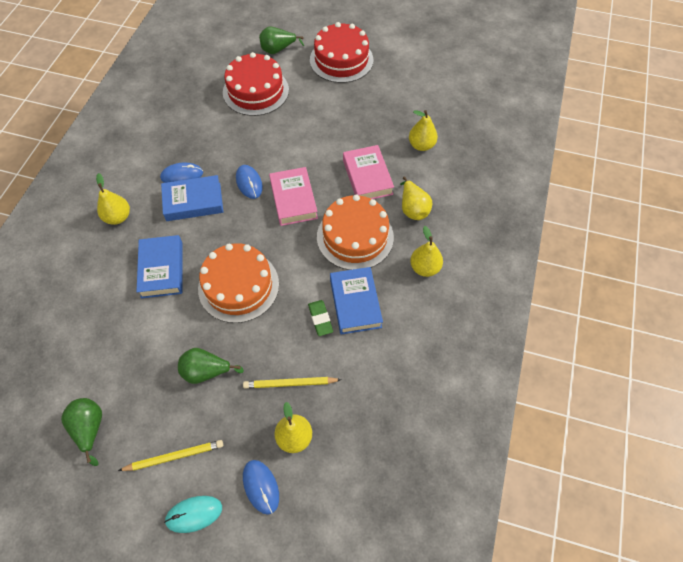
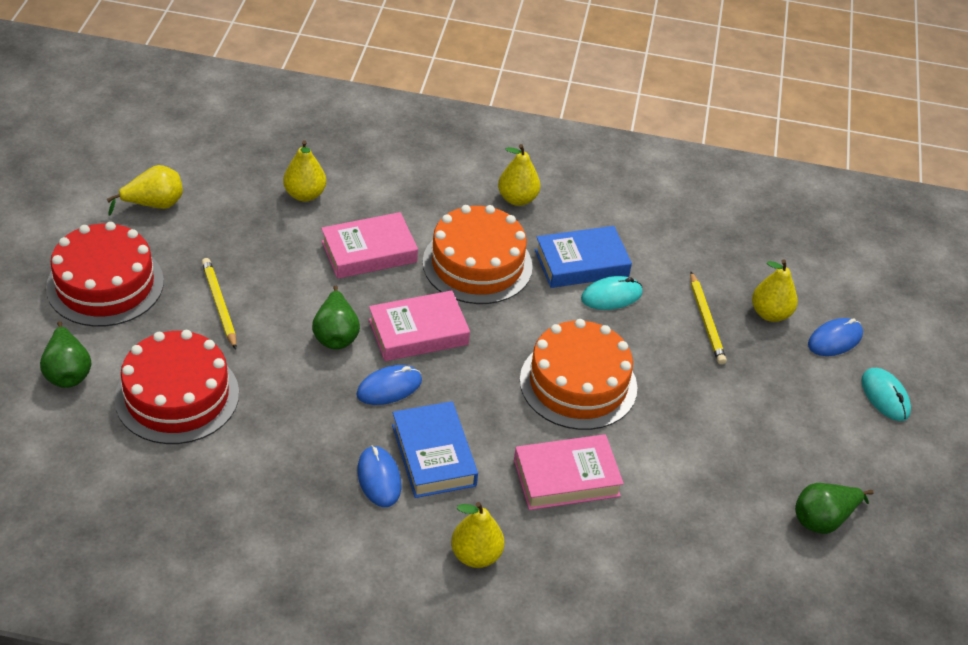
camera: 100 degrees left, 15 degrees down
yellow pencil [118,440,223,471] -> yellow pencil moved to [202,258,236,349]
blue book [137,235,182,298] -> pink book [514,434,624,510]
green pear [178,348,244,384] -> green pear moved to [312,286,360,349]
green eraser [308,300,333,336] -> turquoise mouse [581,276,643,310]
yellow pear [400,177,432,220] -> yellow pear moved to [107,165,183,216]

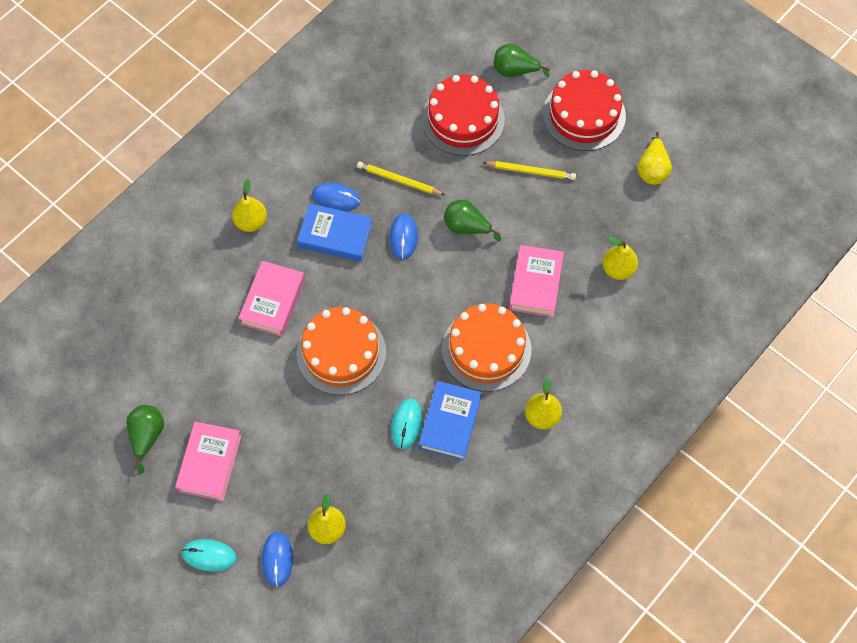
camera: 125 degrees right, 20 degrees up
pink book [369,290,470,361] -> pink book moved to [175,422,242,501]
yellow pencil [690,272,727,365] -> yellow pencil moved to [357,162,445,195]

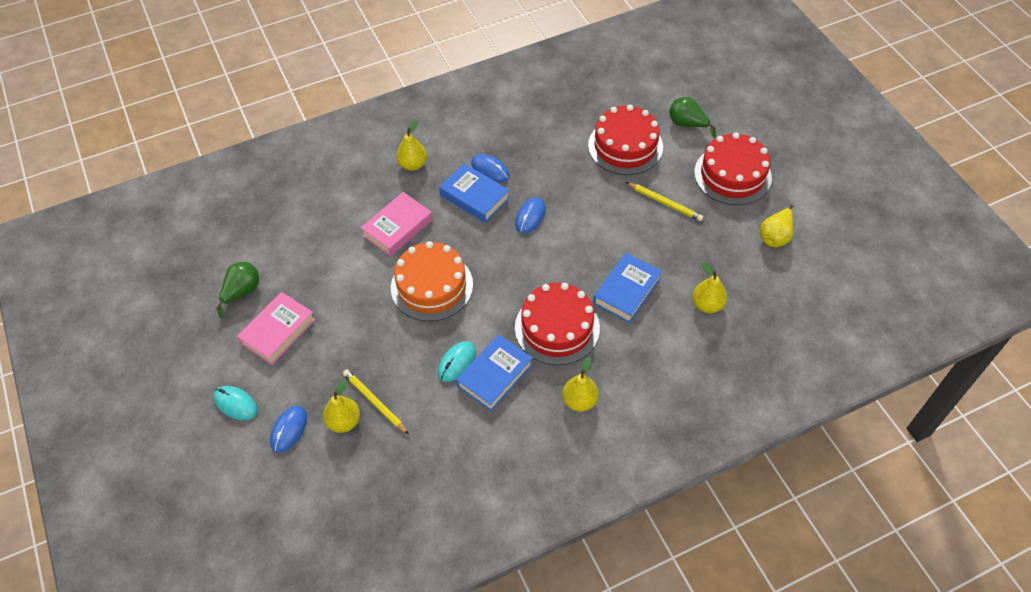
camera: 25 degrees right, 10 degrees down
yellow pencil [357,162,445,195] -> yellow pencil moved to [343,369,409,434]
orange cake [442,304,531,392] -> red cake [515,283,600,365]
green pear [444,200,501,241] -> none
pink book [509,245,564,317] -> blue book [593,253,662,323]

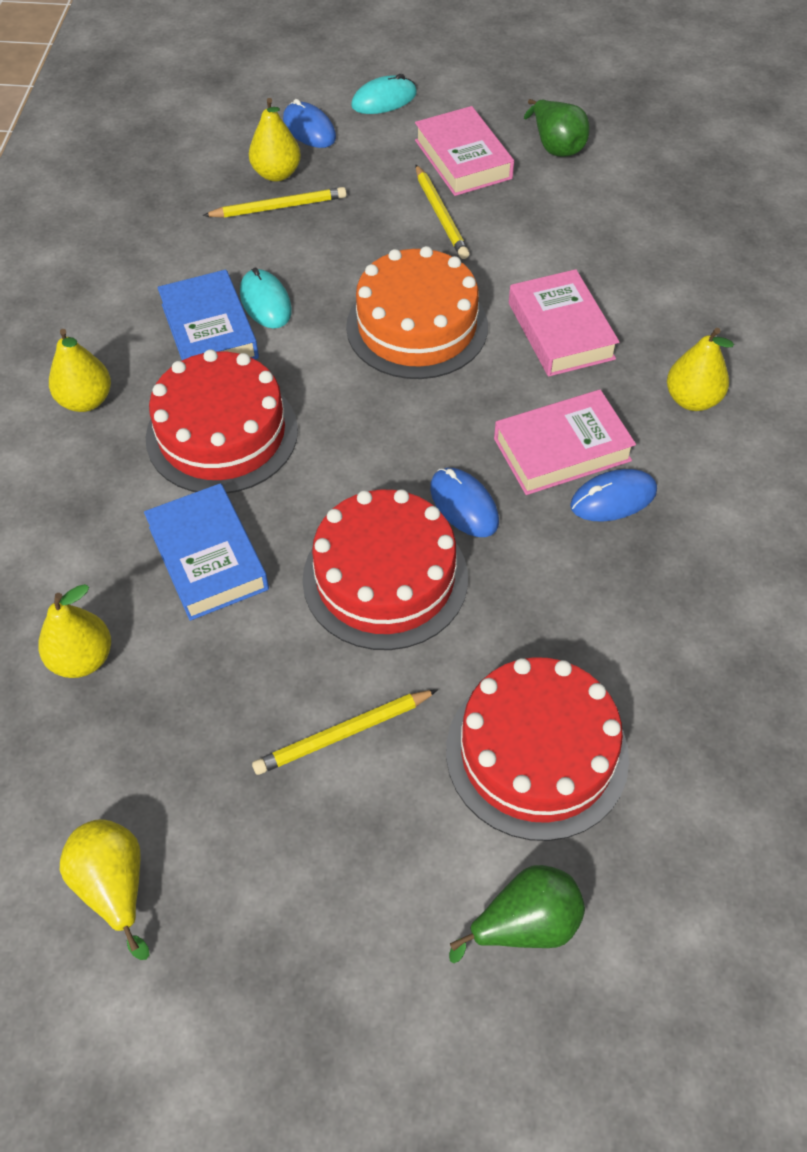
camera: 120 degrees right, 0 degrees up
blue book [439,163,510,223] -> pink book [494,390,636,495]
red cake [694,132,772,205] -> red cake moved to [302,489,468,650]
none -> yellow pencil [416,165,470,259]

